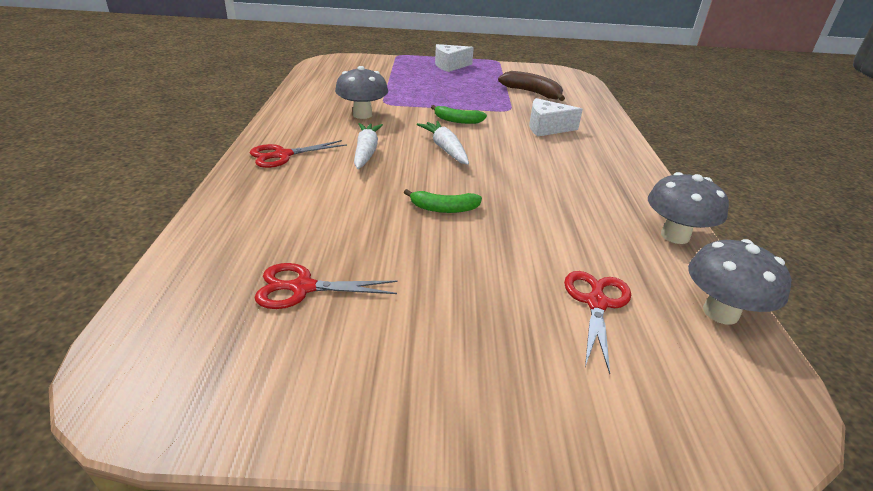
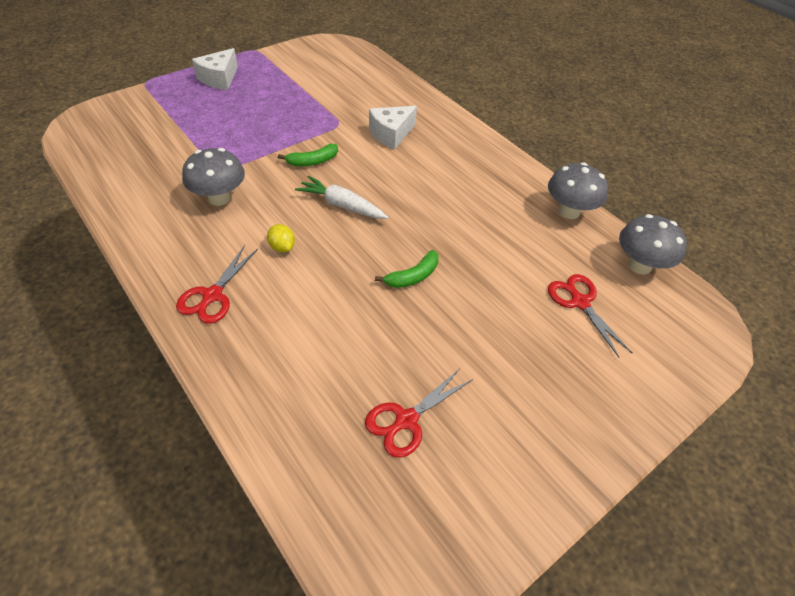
camera: 40 degrees left, 15 degrees up
white carrot [354,123,383,169] -> yellow lemon [267,224,295,252]
brown banana [498,71,565,101] -> none

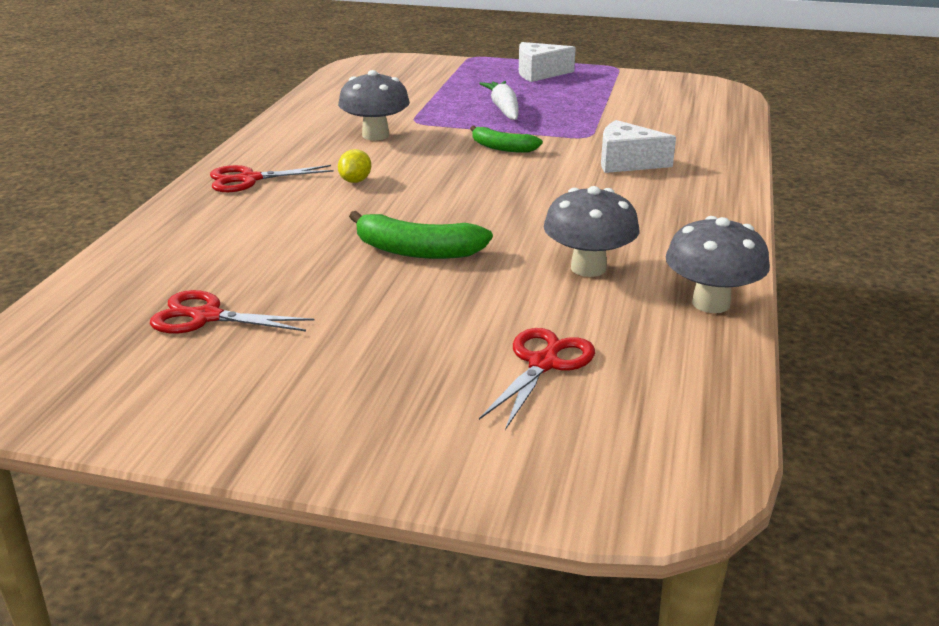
camera: 55 degrees right, 20 degrees down
white carrot [295,176,389,219] -> white carrot moved to [479,81,519,120]
green banana [375,250,438,288] -> green banana [349,211,493,259], size x1.50
grey mushroom [619,214,687,274] -> grey mushroom moved to [544,186,639,277]

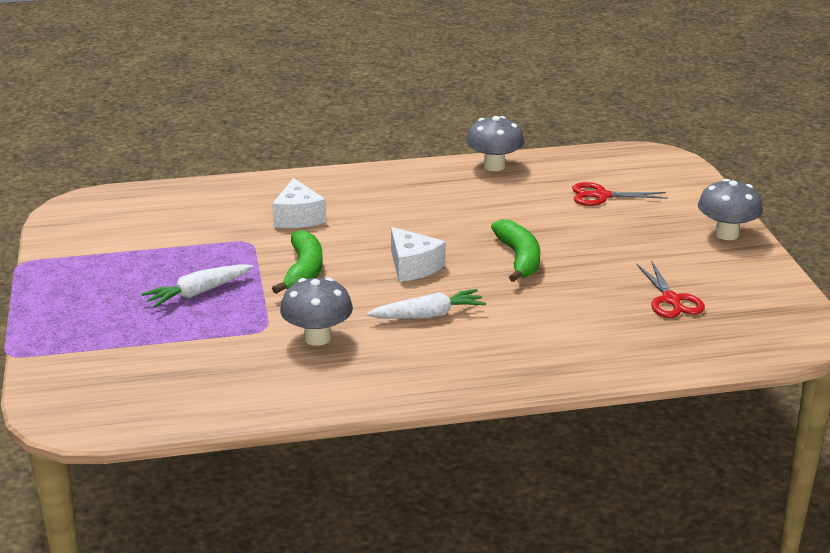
camera: 115 degrees left, 0 degrees up
red scissors [210,165,334,192] -> none
yellow lemon [338,149,371,183] -> white carrot [366,289,486,319]
green banana [470,126,543,153] -> green banana [272,230,323,294], size x1.50
white cheese [519,42,576,82] -> white cheese moved to [391,227,446,282]
grey mushroom [544,186,639,277] -> grey mushroom moved to [698,179,763,240]

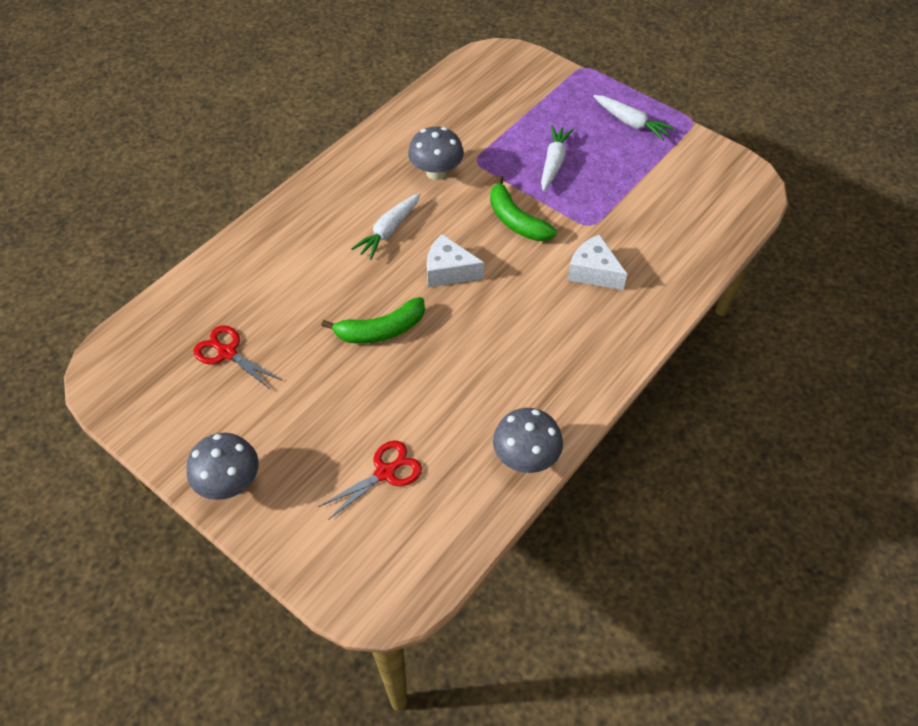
camera: 140 degrees right, 25 degrees up
green banana [491,219,540,282] -> green banana turned 60 degrees counterclockwise [321,297,425,344]
none -> white carrot [593,95,675,141]

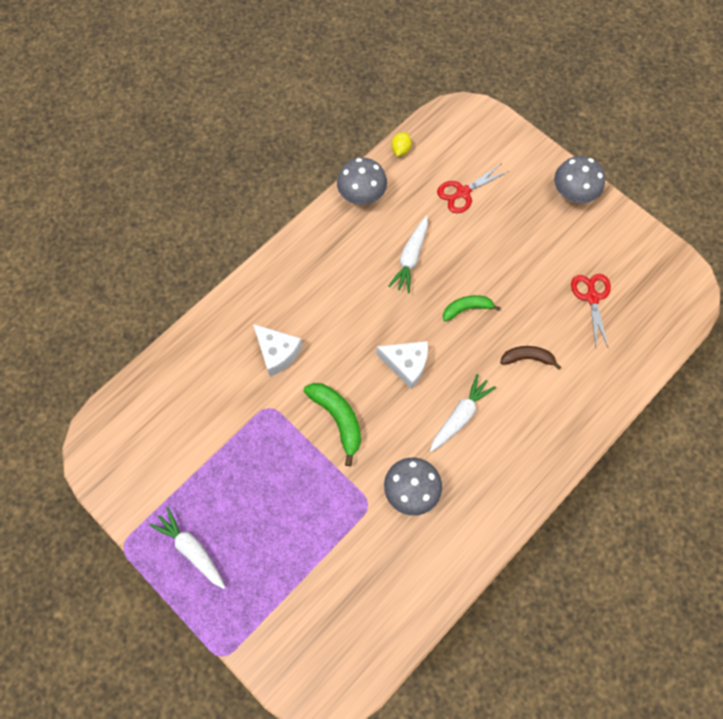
camera: 175 degrees left, 15 degrees up
red scissors [194,325,283,391] -> red scissors turned 135 degrees counterclockwise [571,274,611,347]
green banana [321,297,425,344] -> green banana [443,295,501,322], size x0.67
white carrot [541,125,574,191] -> white carrot moved to [388,216,428,293]
none -> yellow lemon [391,132,412,156]
none -> brown banana [500,346,561,370]

